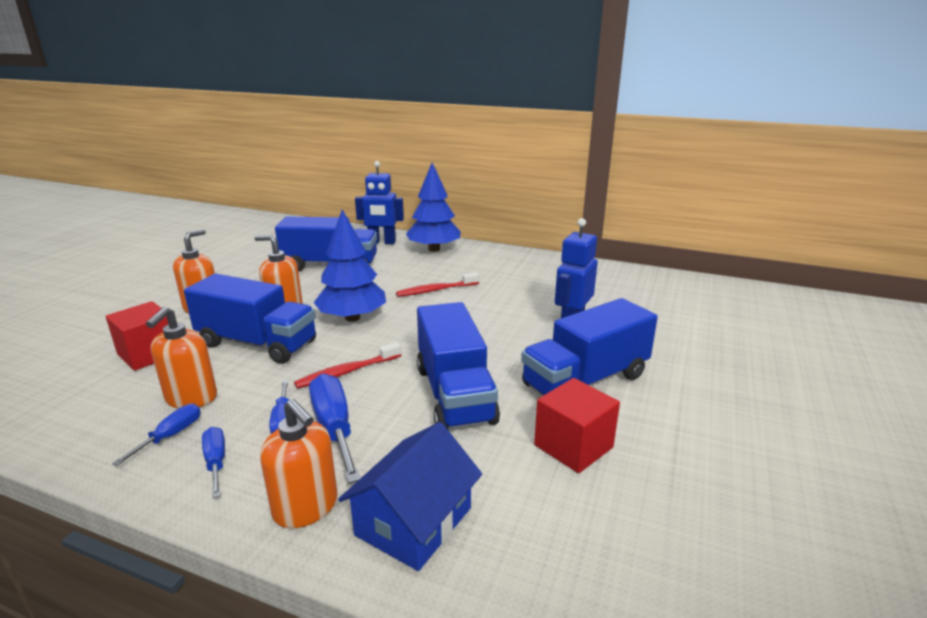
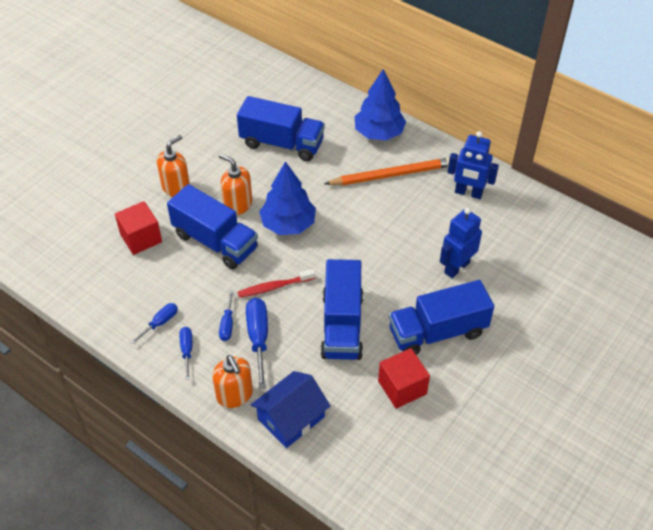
camera: 15 degrees right, 25 degrees up
orange soap dispenser [146,307,217,409] -> none
blue robot [355,161,404,244] -> blue robot moved to [447,131,499,199]
red toothbrush [396,272,479,297] -> none
none -> orange pencil [324,157,450,185]

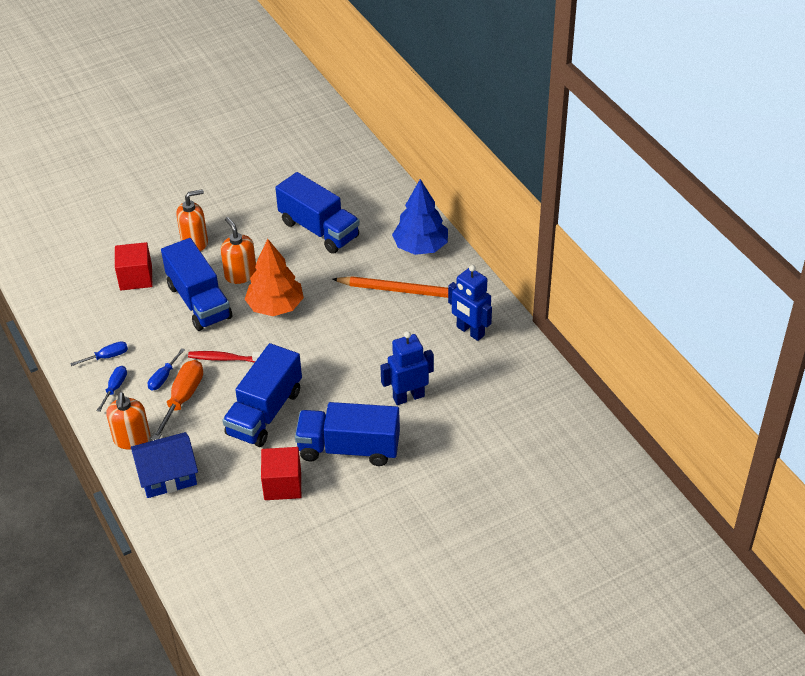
camera: 25 degrees right, 5 degrees down
blue screwdriver [246,298,268,389] -> orange screwdriver [152,360,203,440]
blue tree [259,161,316,235] -> orange tree [245,239,304,316]

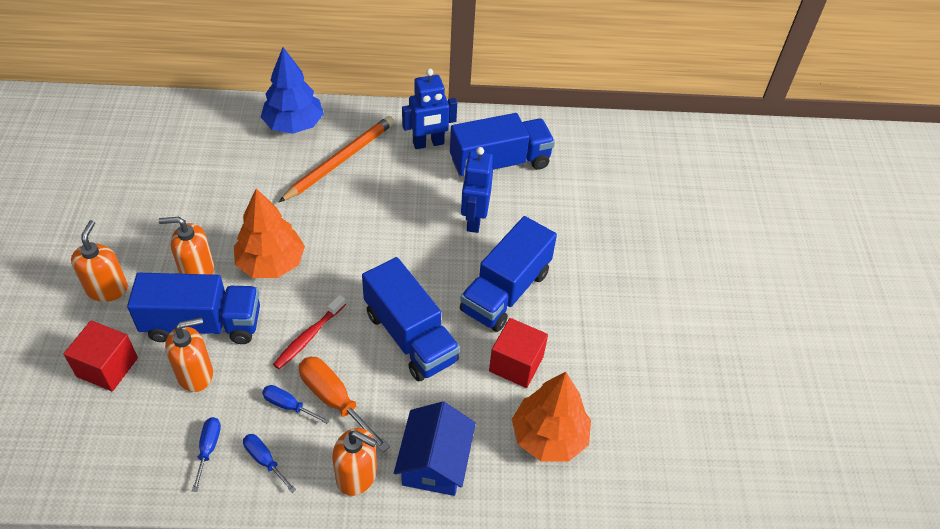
camera: 65 degrees left, 5 degrees up
blue screwdriver [148,348,185,391] -> blue screwdriver turned 150 degrees clockwise [262,385,330,424]
blue truck [275,172,360,254] -> blue truck moved to [450,113,555,177]
none -> orange soap dispenser [165,317,213,392]
none -> orange tree [512,372,591,462]

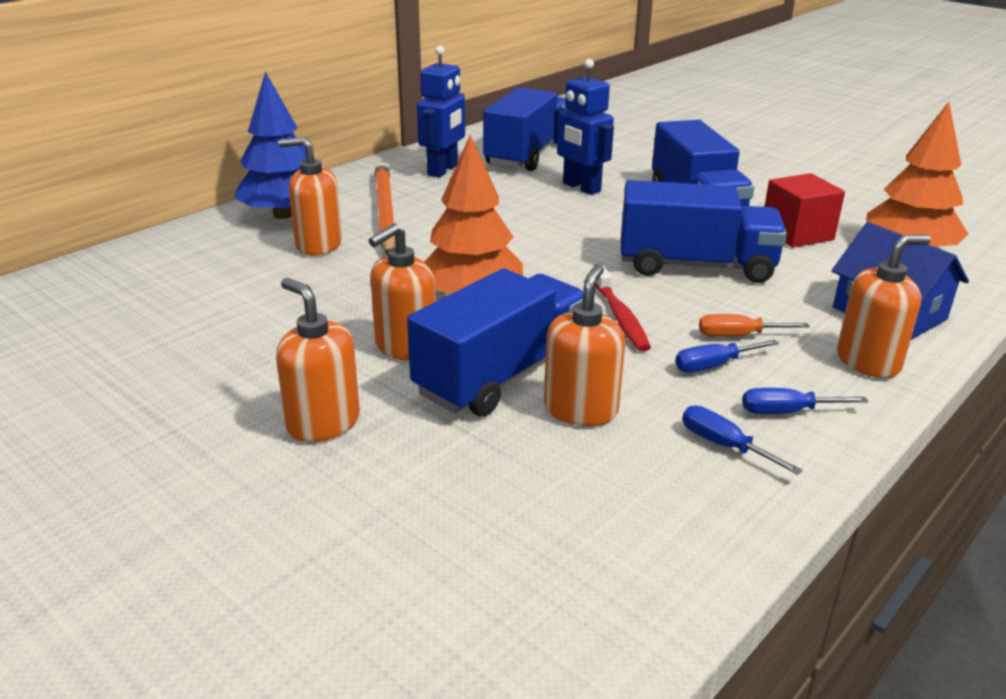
camera: 45 degrees left, 20 degrees down
red cube [64,320,138,391] -> none
orange screwdriver [299,356,390,452] -> orange screwdriver [699,314,810,337], size x0.58
none -> orange soap dispenser [278,137,342,255]

